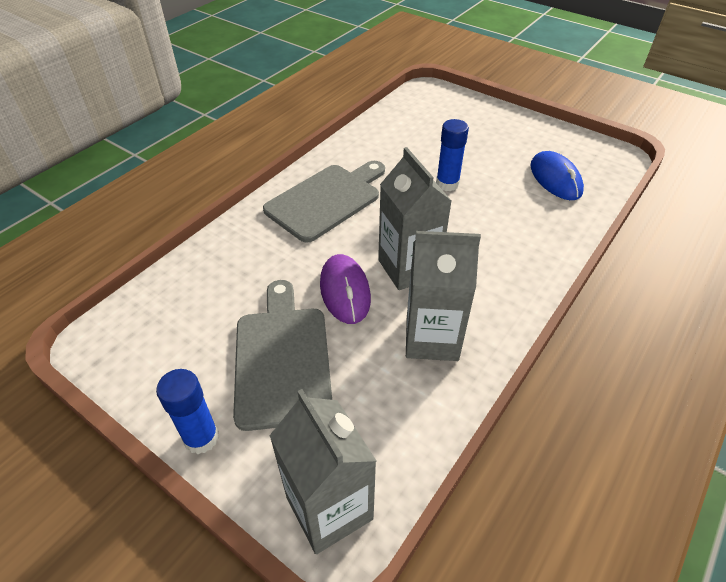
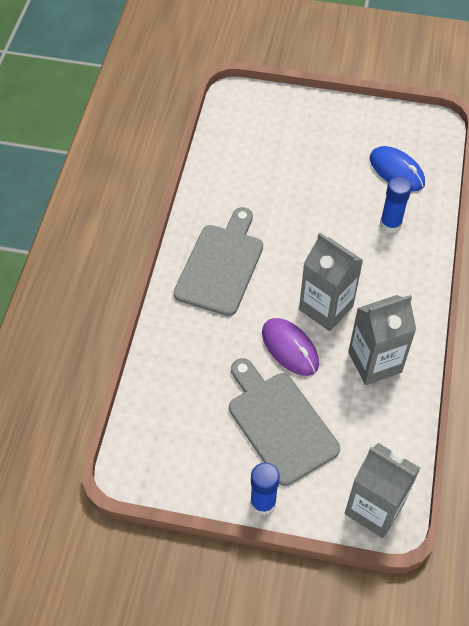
camera: 25 degrees left, 10 degrees up
blue glue stick [436,119,469,191] -> blue glue stick moved to [380,176,412,233]

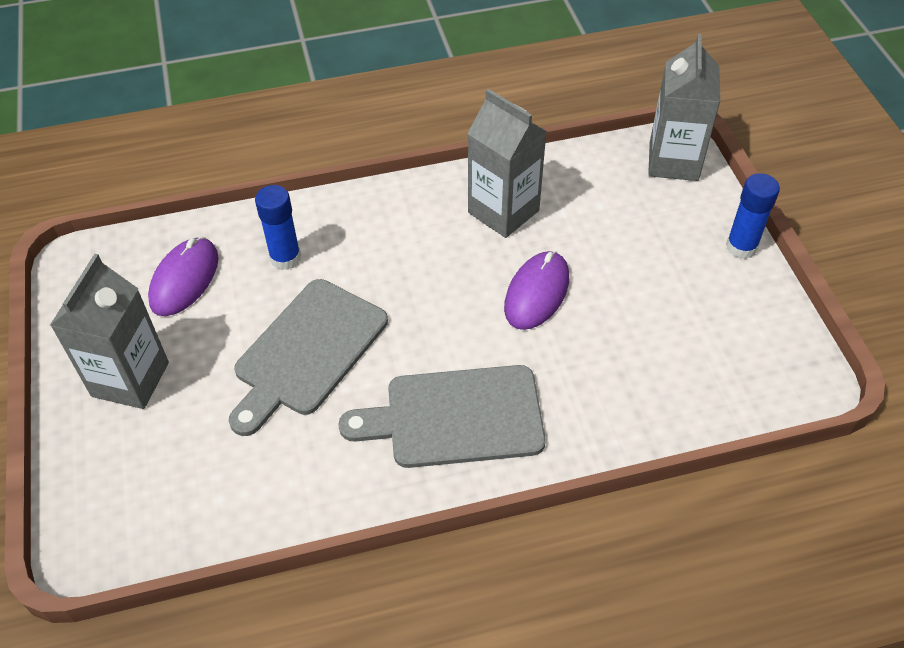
camera: 115 degrees left, 5 degrees down
grey cutting board [229,358,340,486] -> grey cutting board moved to [229,279,388,436]
grey carton [299,233,363,331] -> grey carton moved to [50,254,169,409]
blue mouse [370,146,425,191] -> purple mouse [148,237,219,316]

